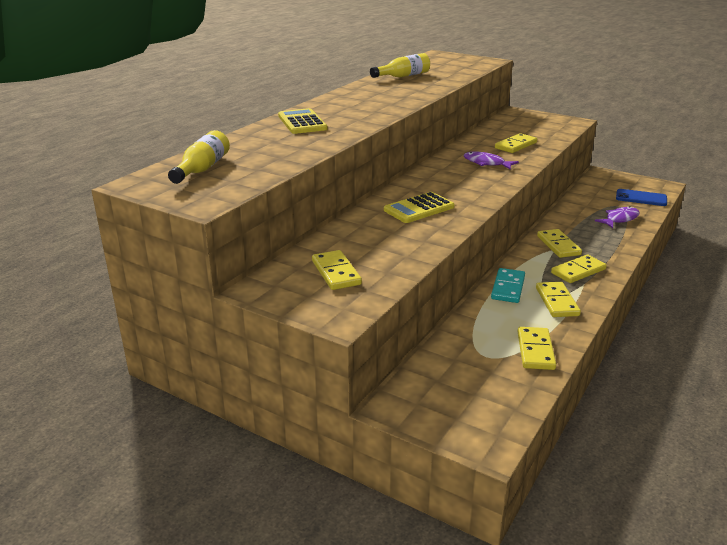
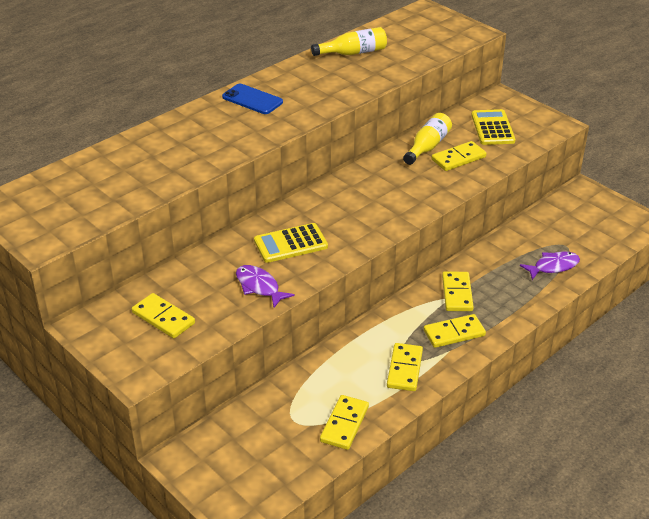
camera: 15 degrees right, 10 degrees up
yellow bottle [168,130,230,184] -> yellow bottle moved to [403,113,452,165]
yellow calculator [278,108,328,134] -> yellow calculator moved to [471,109,516,145]
yellow domino [312,250,362,290] -> yellow domino turned 45 degrees counterclockwise [132,293,195,338]
purple fish [463,151,519,170] -> purple fish moved to [236,265,295,308]
turquoise domino [491,268,525,303] -> none
blue phone [616,189,667,206] -> blue phone moved to [222,84,283,114]

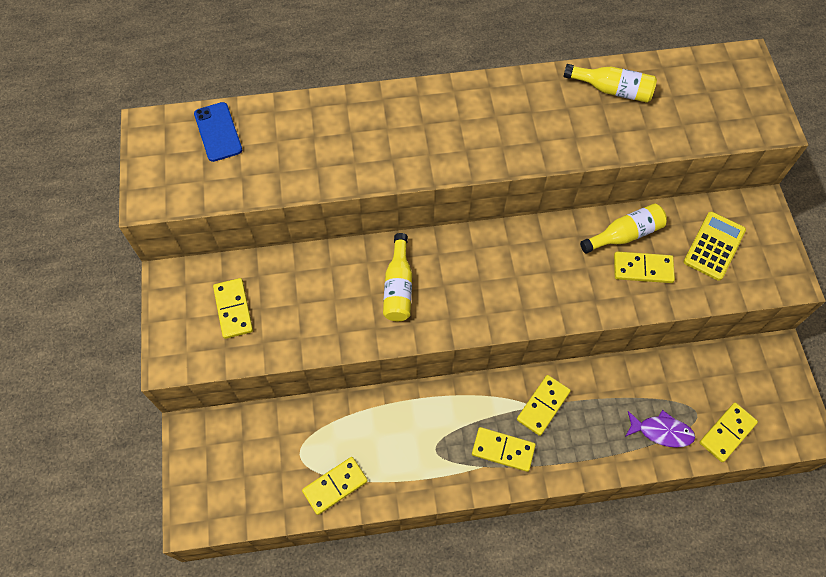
camera: 35 degrees right, 25 degrees up
blue phone [222,84,283,114] -> blue phone moved to [194,102,242,162]
purple fish [236,265,295,308] -> none
yellow calculator [254,223,328,263] -> yellow bottle [383,233,412,321]
yellow domino [387,343,423,391] -> yellow domino moved to [699,403,758,462]

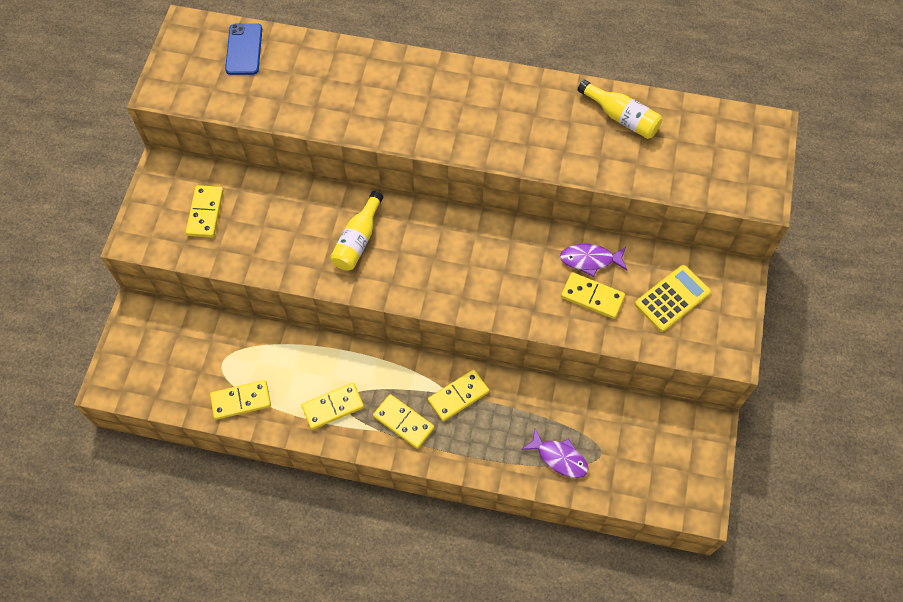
camera: 20 degrees right, 0 degrees up
yellow bottle [580,203,667,254] -> purple fish [560,244,627,277]
yellow domino [699,403,758,462] -> yellow domino moved to [301,383,364,430]

